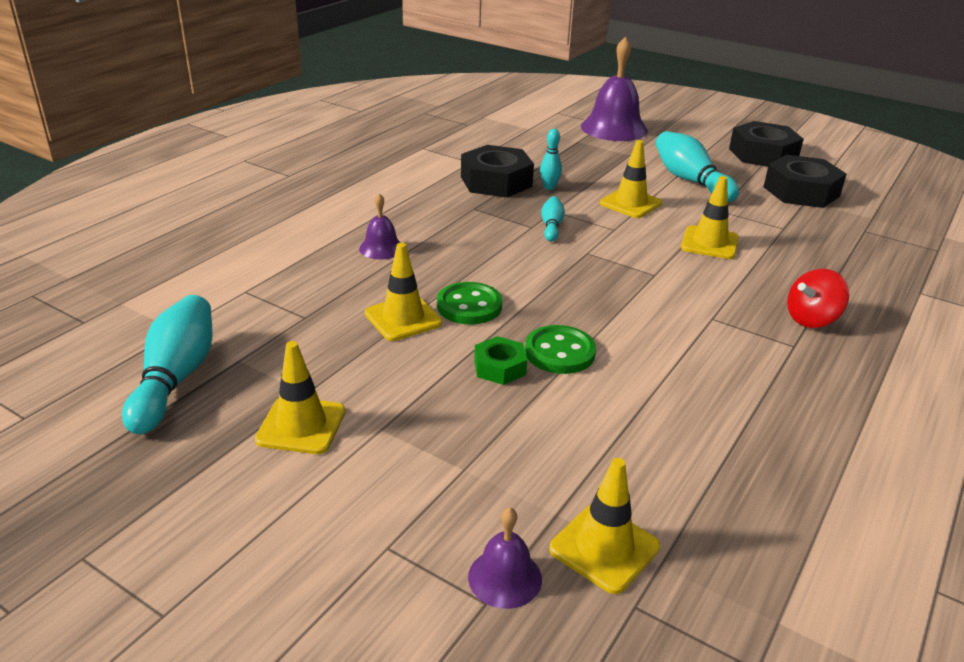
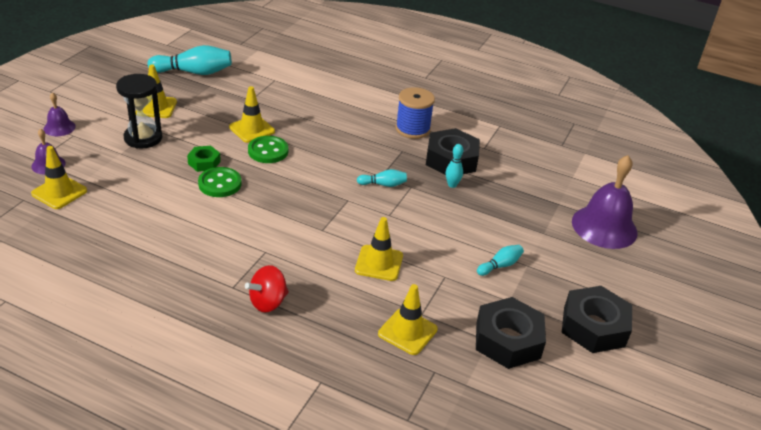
camera: 80 degrees right, 5 degrees up
purple bell [359,193,401,259] -> purple bell moved to [44,92,76,136]
yellow traffic cone [600,140,662,218] -> yellow traffic cone moved to [378,284,438,355]
turquoise bowling pin [656,131,739,202] -> turquoise bowling pin [477,245,524,276], size x0.52
red spinning top [787,269,849,328] -> red spinning top turned 90 degrees counterclockwise [245,265,289,313]
none -> black hourglass [116,74,162,149]
none -> blue spool [396,87,435,139]

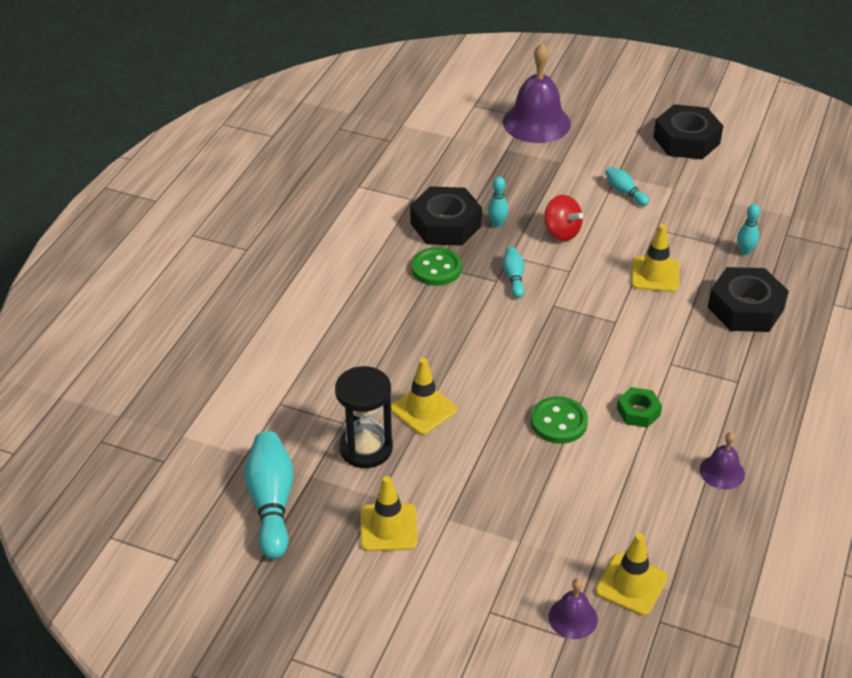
camera: 90 degrees left, 5 degrees up
purple bell [44,92,76,136] -> purple bell moved to [700,432,745,489]
black hourglass [116,74,162,149] -> black hourglass moved to [335,366,393,468]
green nut [187,146,221,172] -> green nut moved to [617,387,662,428]
red spinning top [245,265,289,313] -> red spinning top moved to [544,195,583,241]
green button [248,136,288,163] -> green button moved to [411,247,462,286]
yellow traffic cone [378,284,438,355] -> turquoise bowling pin [737,204,760,255]
blue spool [396,87,435,139] -> none
black nut [476,297,546,369] -> black nut moved to [707,267,789,332]

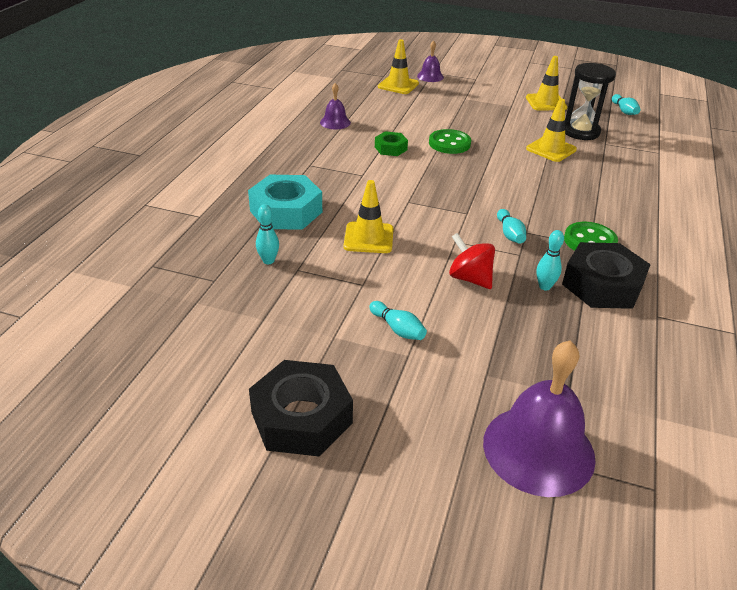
camera: 175 degrees right, 5 degrees down
turquoise bowling pin [244,431,294,559] -> turquoise bowling pin [612,94,640,115], size x0.52
black nut [707,267,789,332] -> turquoise nut [248,175,322,230]

